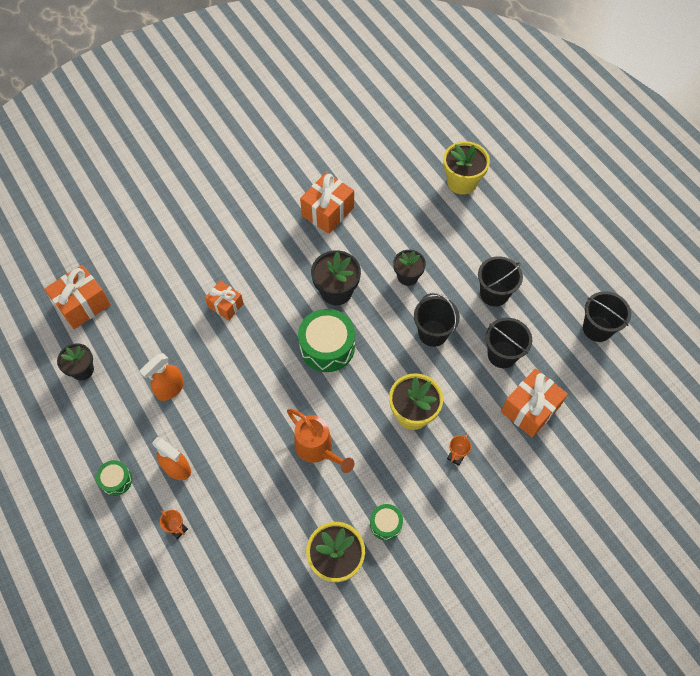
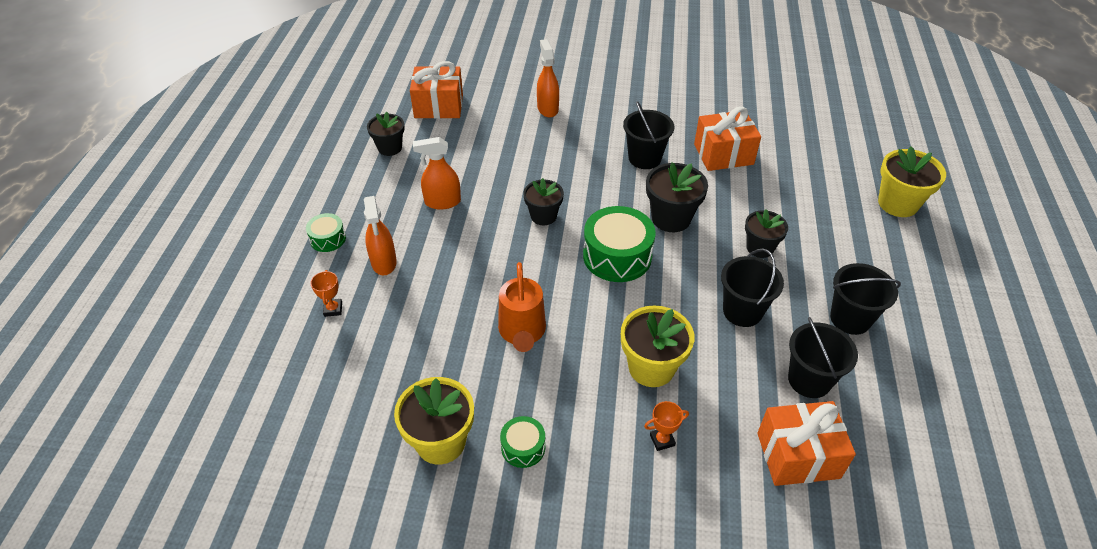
camera: 40 degrees right, 15 degrees down
orange gift [205,281,244,321] -> none
black bucket [583,291,631,342] -> black bucket moved to [623,101,674,169]
none -> black flower pot [523,178,564,225]
none -> orange spray bottle [537,39,559,118]

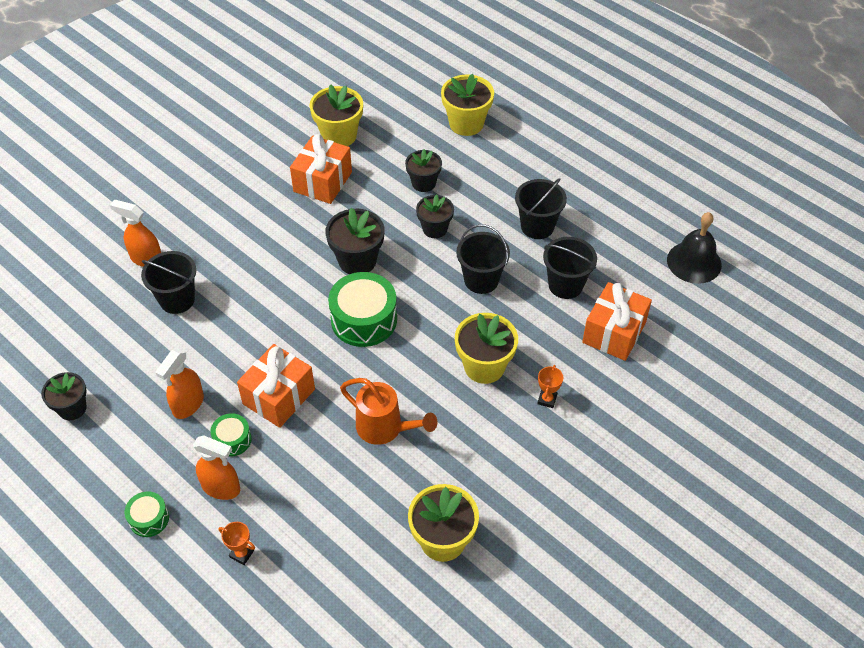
camera: 55 degrees left, 5 degrees up
orange gift [410,61,463,119] -> orange gift moved to [237,344,315,428]
green drum [500,416,545,468] -> green drum moved to [210,413,252,457]
black flower pot [523,178,564,225] -> black flower pot moved to [405,149,442,192]
black bucket [623,101,674,169] -> black bucket moved to [141,251,196,314]
none -> yellow flower pot [309,84,363,146]
none -> black bell [667,212,722,284]

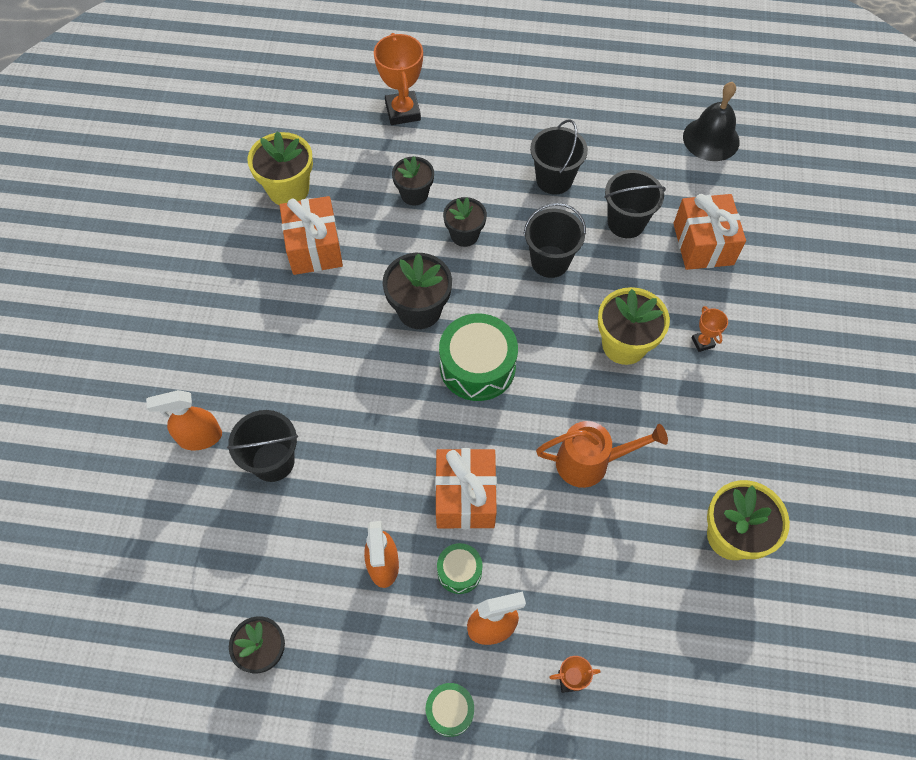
camera: 35 degrees left, 10 degrees up
yellow flower pot [441,74,494,136] -> orange trophy [374,33,423,125]

